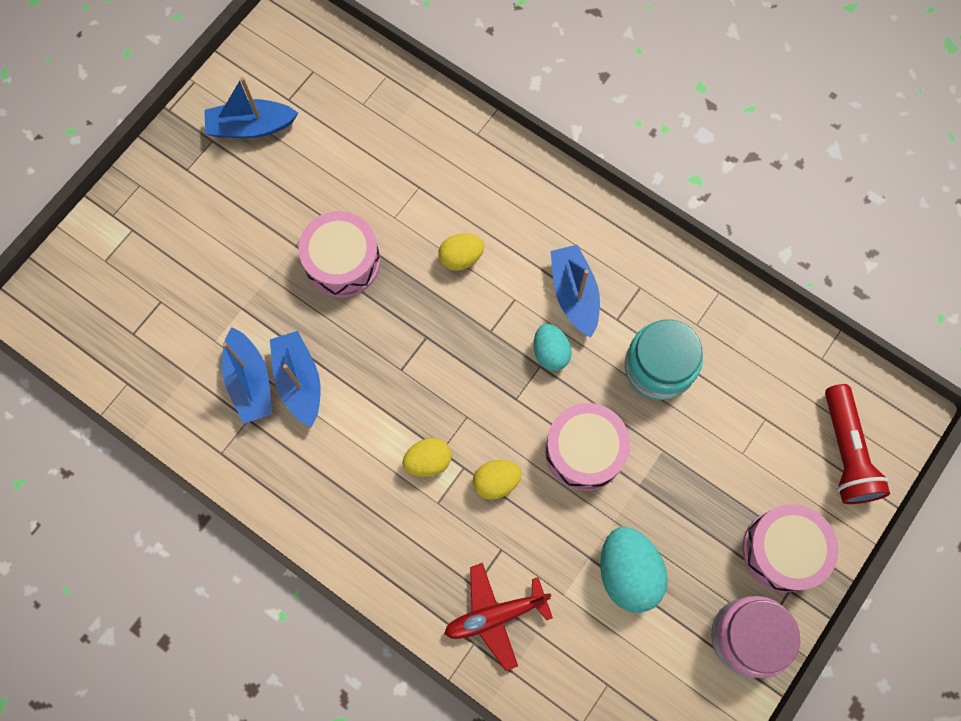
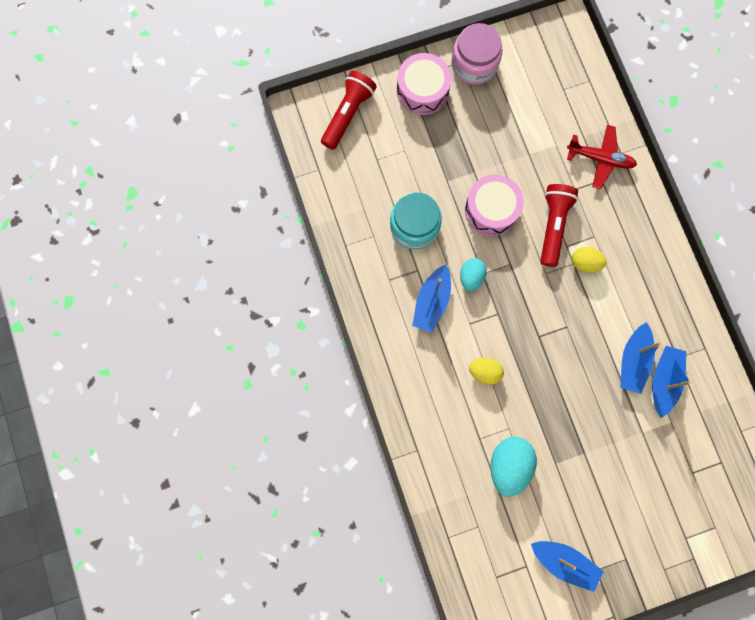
camera: 145 degrees left, 5 degrees up
pink drum [298,211,380,297] -> none
yellow egg [473,460,522,500] -> red flashlight [540,184,578,267]
turquoise egg [600,527,668,613] -> turquoise egg moved to [490,437,537,497]

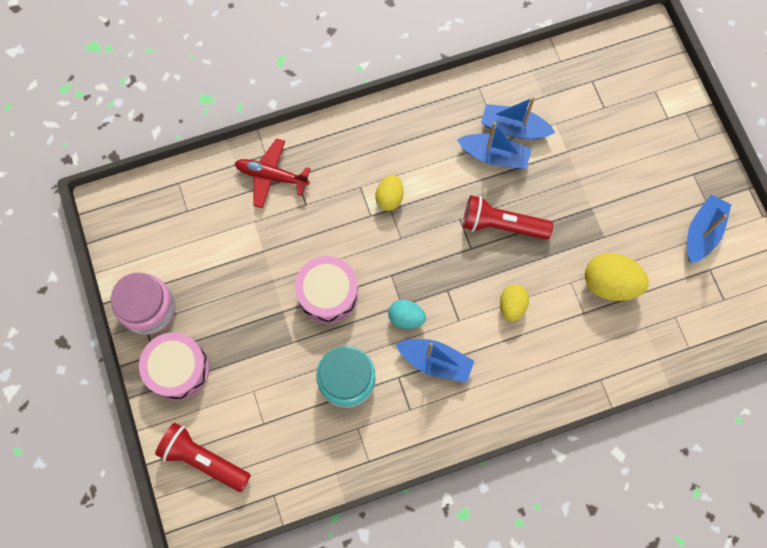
camera: 90 degrees left, 5 degrees down
turquoise egg [490,437,537,497] -> yellow egg [585,253,649,301]
red flashlight [540,184,578,267] -> red flashlight moved to [463,195,553,240]
red plane [567,125,637,189] -> red plane turned 90 degrees counterclockwise [234,138,311,208]

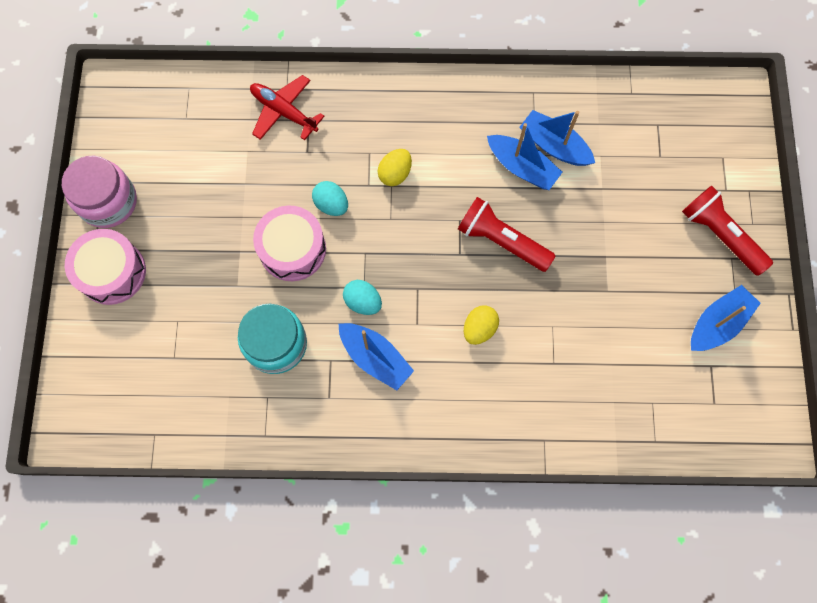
camera: 20 degrees right, 0 degrees up
red flashlight [155,423,251,492] -> red flashlight moved to [682,185,773,276]
yellow egg [585,253,649,301] -> none
none -> turquoise egg [312,181,348,216]

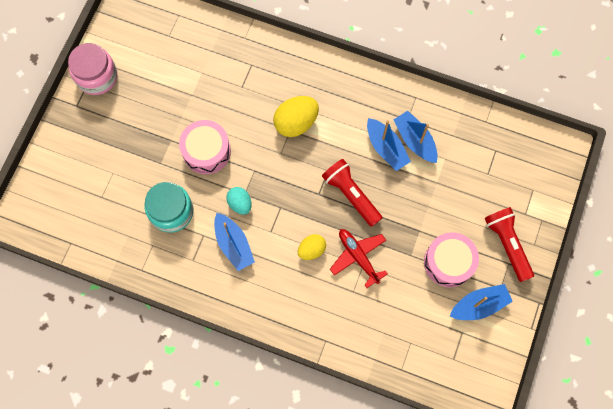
camera: 20 degrees right, 0 degrees up
pink drum [65,229,146,305] -> pink drum moved to [424,232,479,287]
red plane [250,75,325,140] -> red plane moved to [330,229,388,288]
turquoise egg [312,181,348,216] -> none
yellow egg [378,149,412,186] -> yellow egg [273,96,319,137], size x1.64

